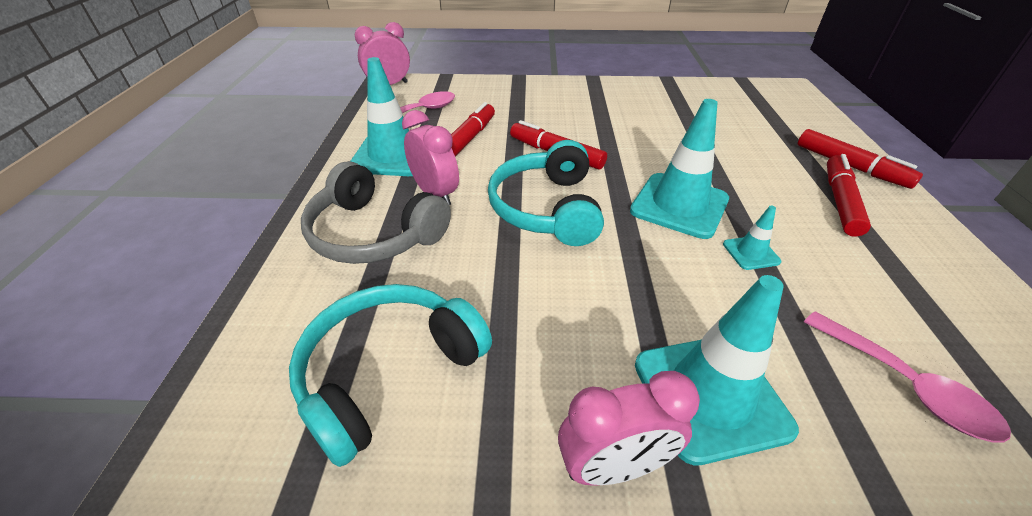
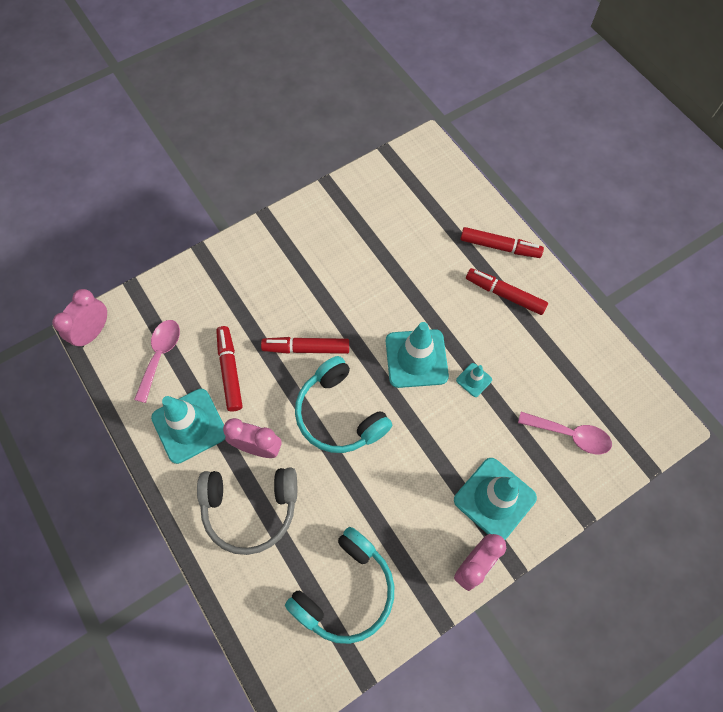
camera: 35 degrees left, 25 degrees up
turquoise headphones [289,284,492,467] -> turquoise headphones turned 150 degrees counterclockwise [285,527,394,644]
red marker [827,154,871,237] -> red marker turned 45 degrees counterclockwise [466,268,548,315]

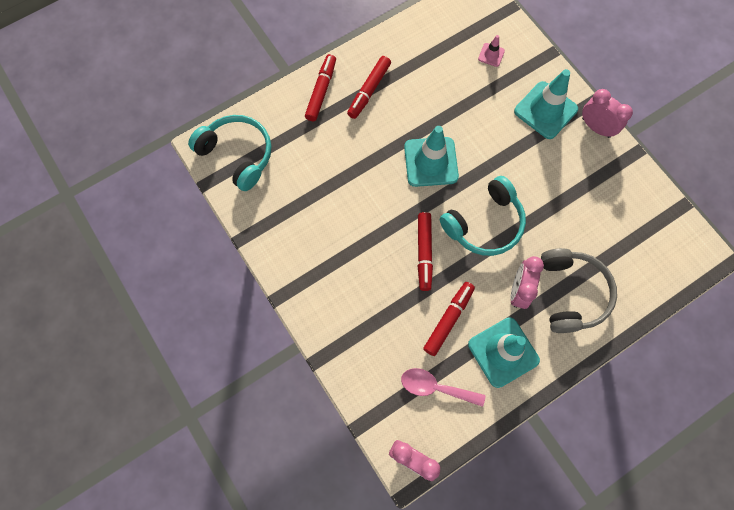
camera: 90 degrees left, 5 degrees up
red marker [216,326,243,411] -> red marker turned 135 degrees clockwise [423,282,475,356]
turquoise headphones [285,527,394,644] -> turquoise headphones moved to [188,115,271,191]
turquoise traffic cone [456,363,492,397] -> none
pink spoon [518,412,612,454] -> pink traffic cone [478,35,505,67]

